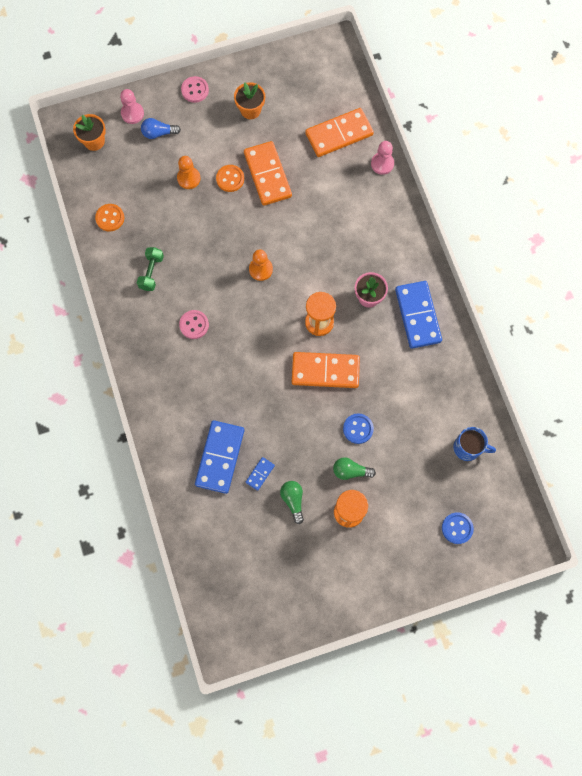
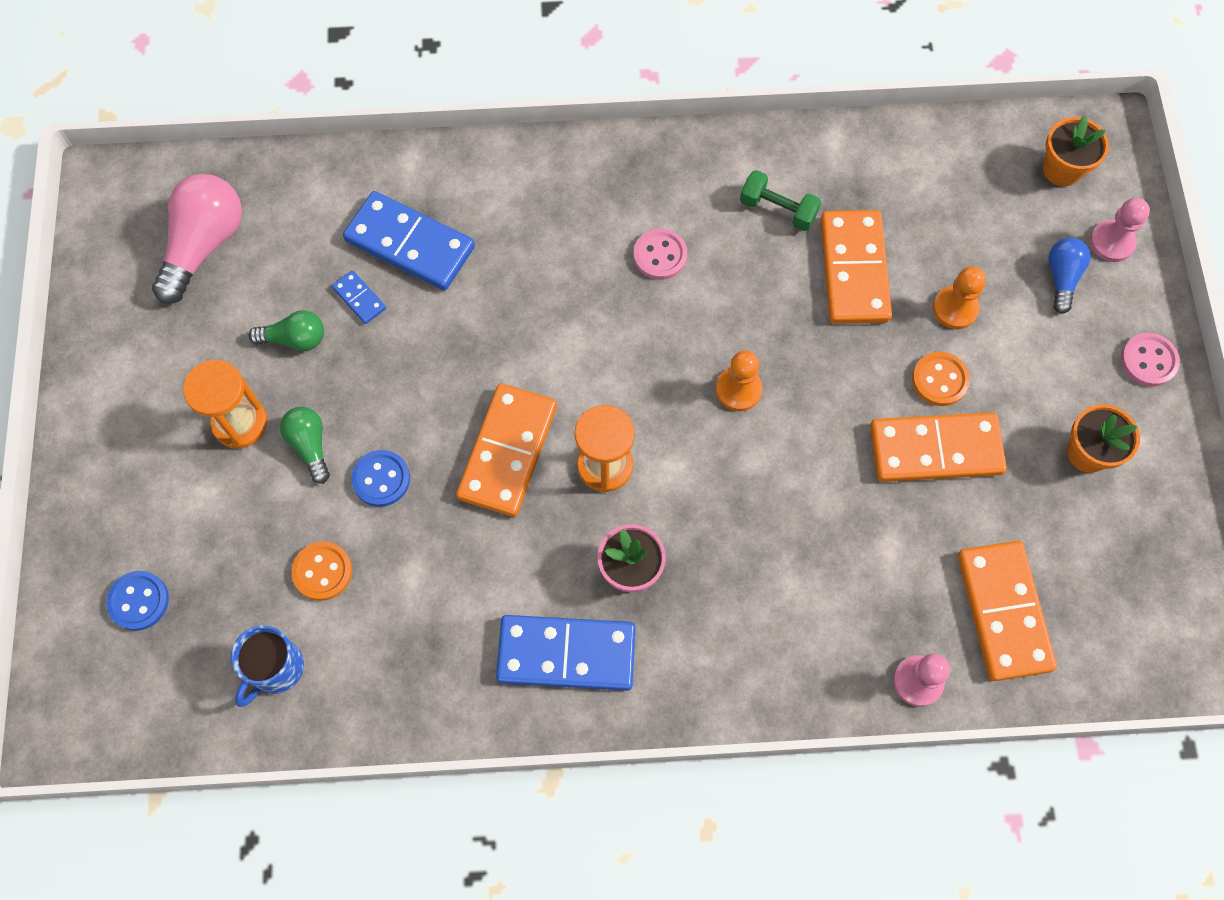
camera: 105 degrees right, 5 degrees down
orange button [95,204,124,232] -> orange button moved to [292,541,352,601]
green light bulb [333,457,376,480] -> green light bulb turned 45 degrees counterclockwise [280,407,330,484]
none -> pink light bulb [152,174,242,304]
none -> orange domino [821,210,892,324]

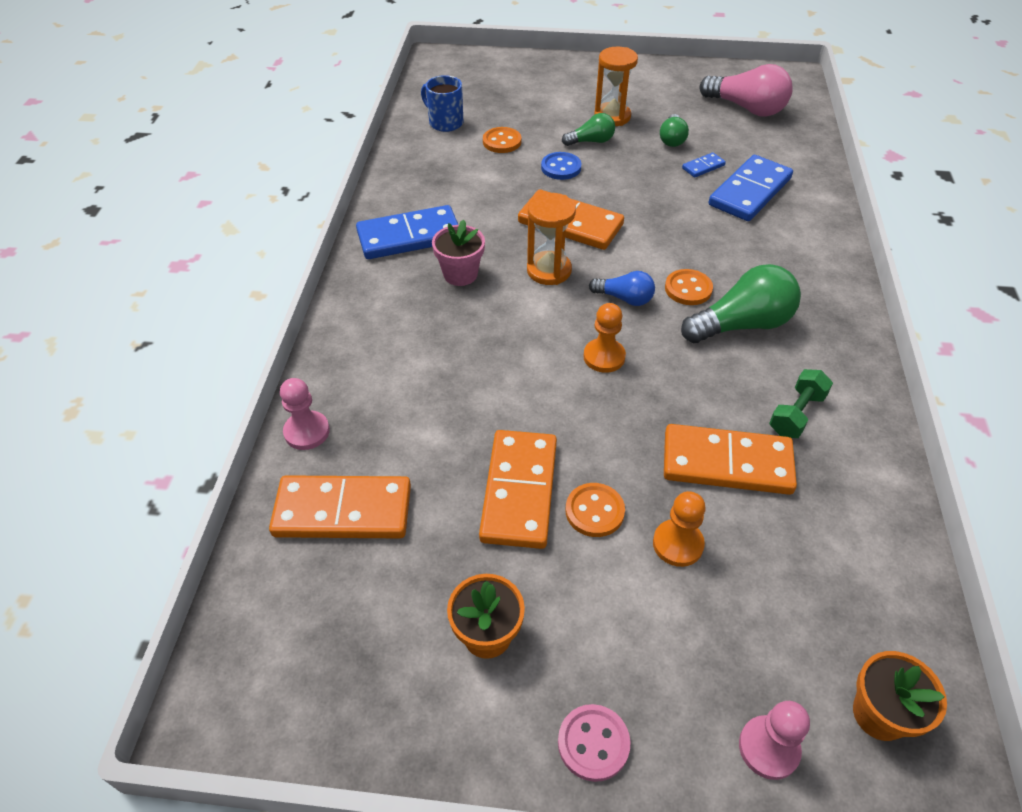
camera: 100 degrees right, 20 degrees down
blue button [106,571,169,631] -> none
blue domino [496,615,636,691] -> blue domino turned 60 degrees clockwise [356,205,458,259]
pink button [634,229,687,280] -> green light bulb [681,264,801,343]
blue light bulb [1048,238,1091,314] -> blue light bulb moved to [589,271,655,306]
none -> orange button [665,269,713,305]

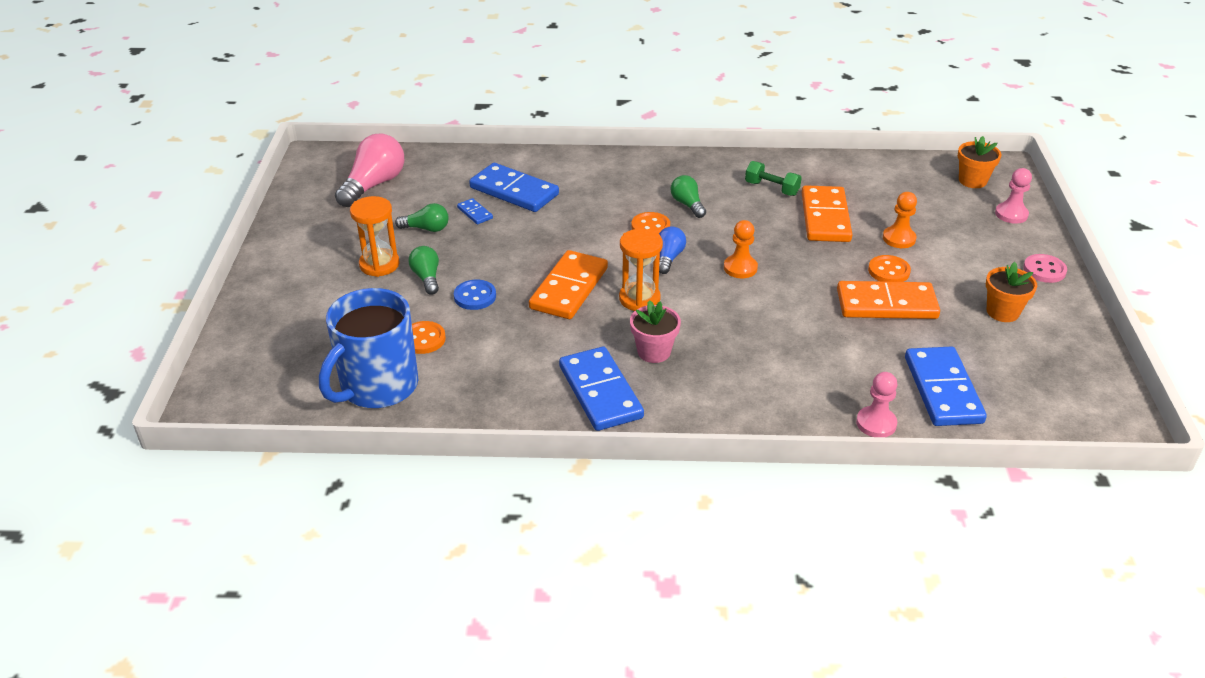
camera: 95 degrees left, 10 degrees down
orange domino [269,475,411,538] -> blue domino [905,347,987,426]
blue mug [421,75,464,132] -> blue mug [319,288,418,408], size x1.83
green light bulb [681,264,801,343] -> green light bulb [670,175,706,218], size x0.56

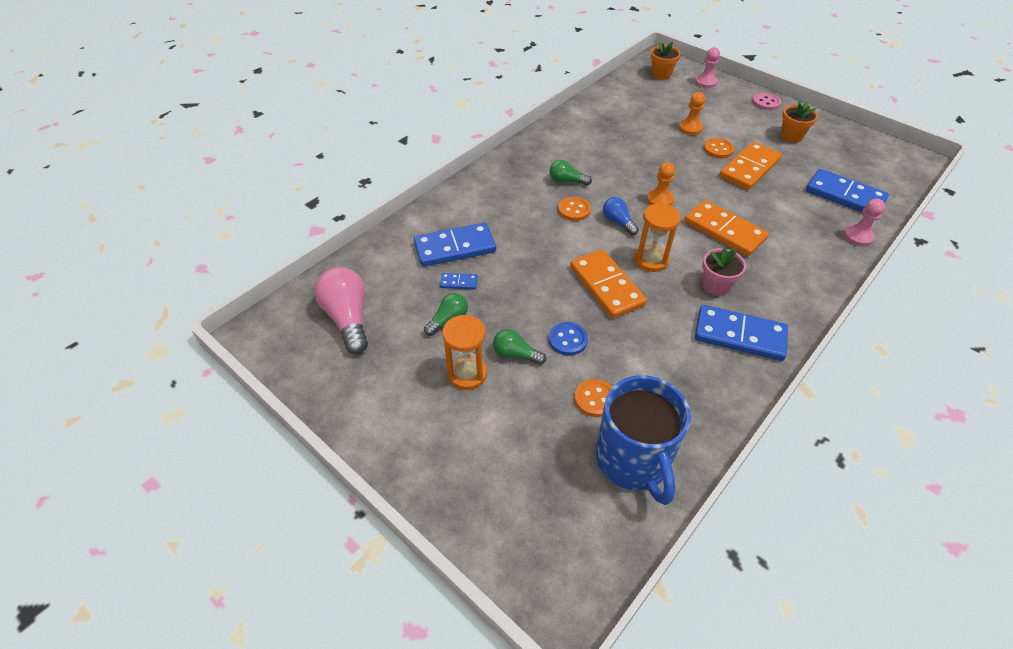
camera: 50 degrees left, 10 degrees up
green dumbbell [745,161,802,196] -> none
orange domino [802,185,853,242] -> orange domino moved to [684,200,769,256]

